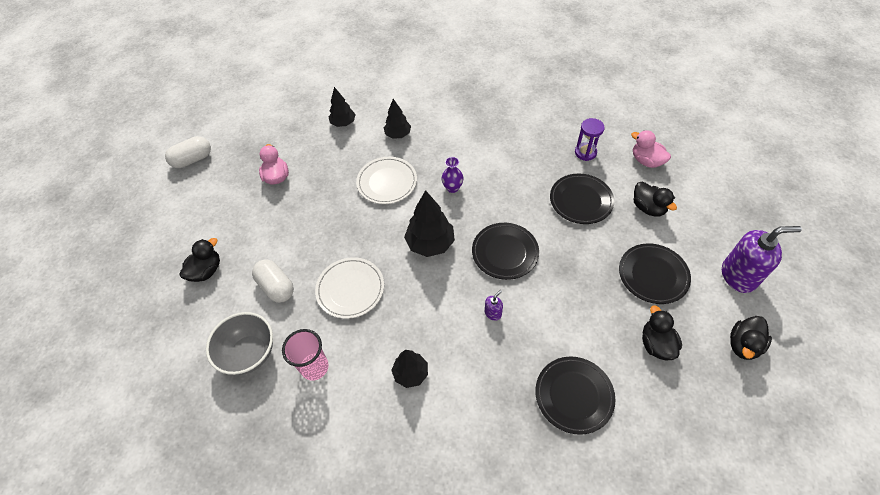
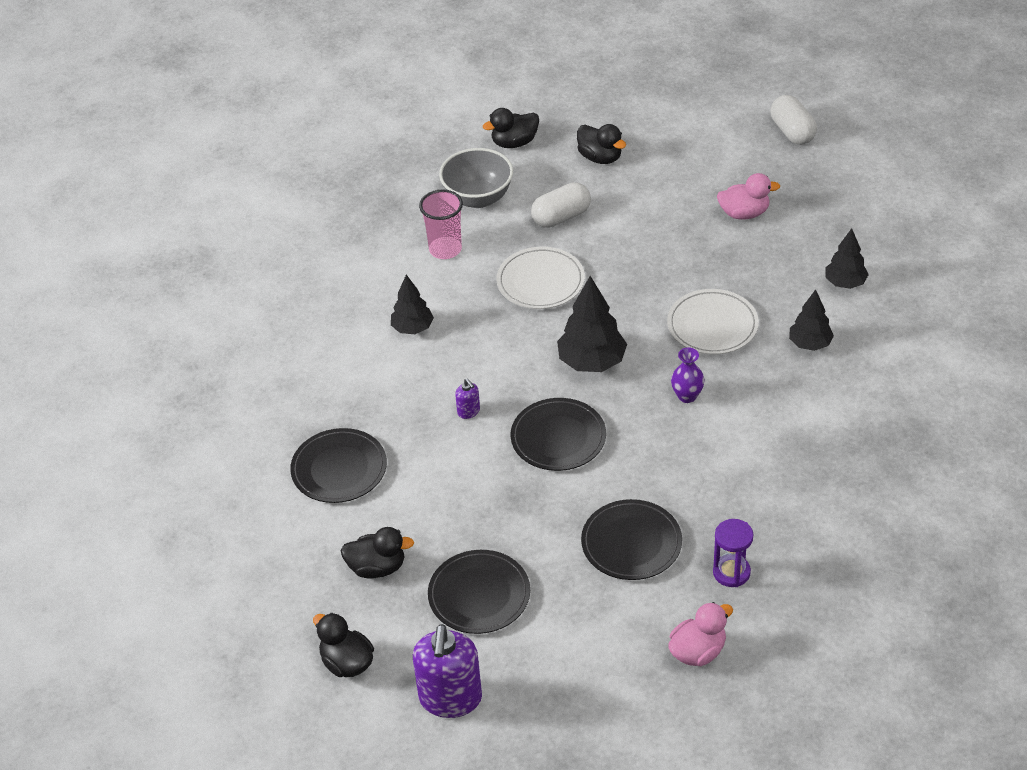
camera: 100 degrees right, 10 degrees down
black duck [634,181,677,216] -> black duck moved to [483,108,539,148]

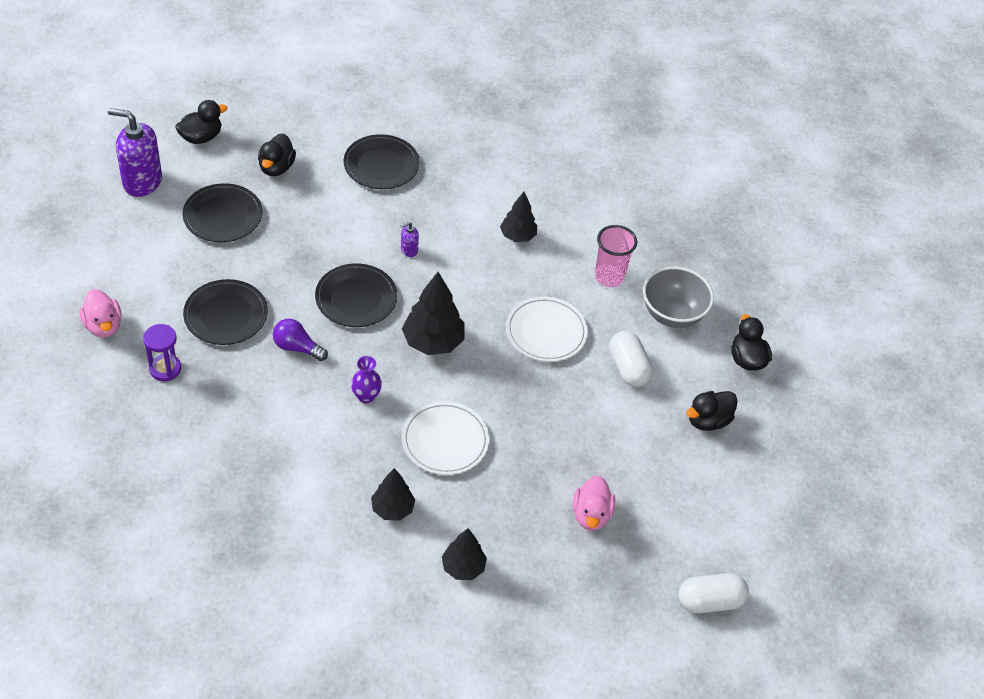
camera: 95 degrees right, 5 degrees up
none -> purple light bulb [273,319,328,361]

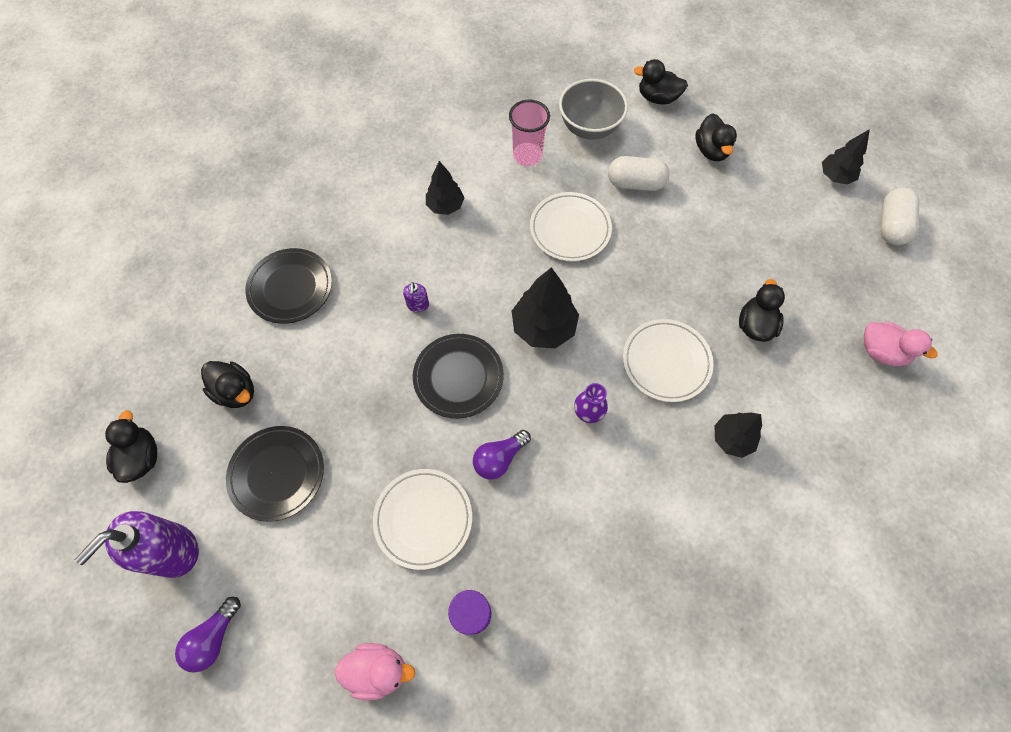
camera: 60 degrees left, 15 degrees up
black plate [183,279,268,345] -> white plate [373,469,472,570]
black tree [442,528,487,580] -> black tree moved to [822,129,870,184]
pink duck [573,475,615,531] -> pink duck moved to [864,322,937,366]
none -> purple light bulb [175,597,241,673]
none -> black duck [739,279,785,342]

